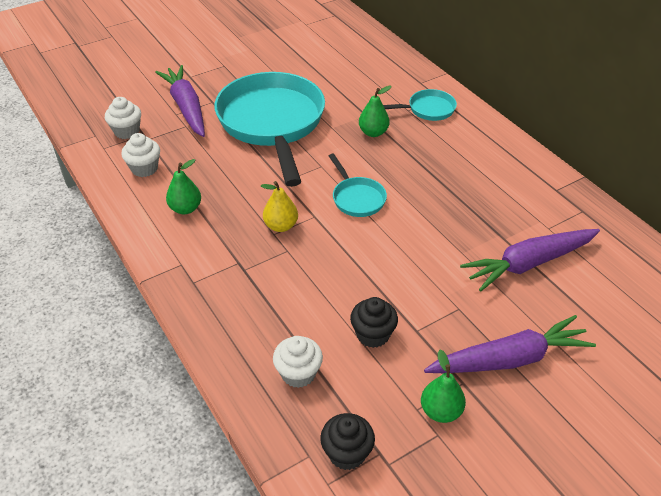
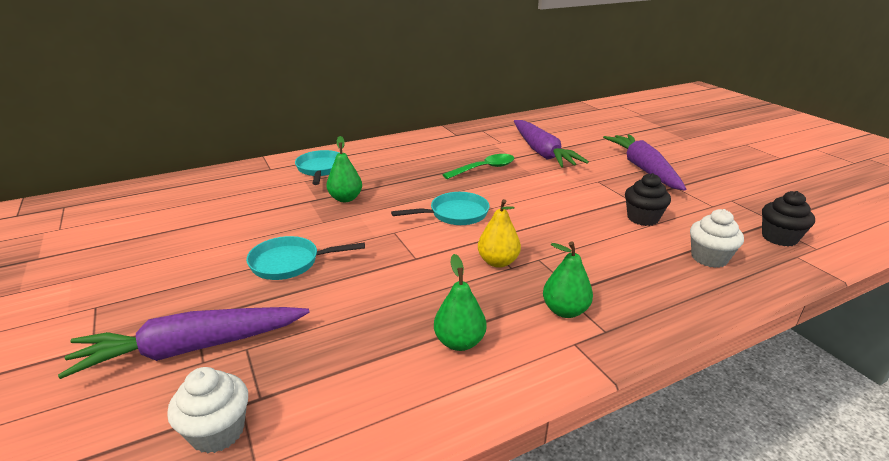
camera: 85 degrees left, 15 degrees down
white cupcake [121,133,160,177] -> none
turquoise pan [214,72,325,187] -> turquoise pan [246,236,365,280], size x0.44
green pear [421,350,466,423] -> green pear moved to [543,241,593,318]
none -> green spoon [442,154,514,179]

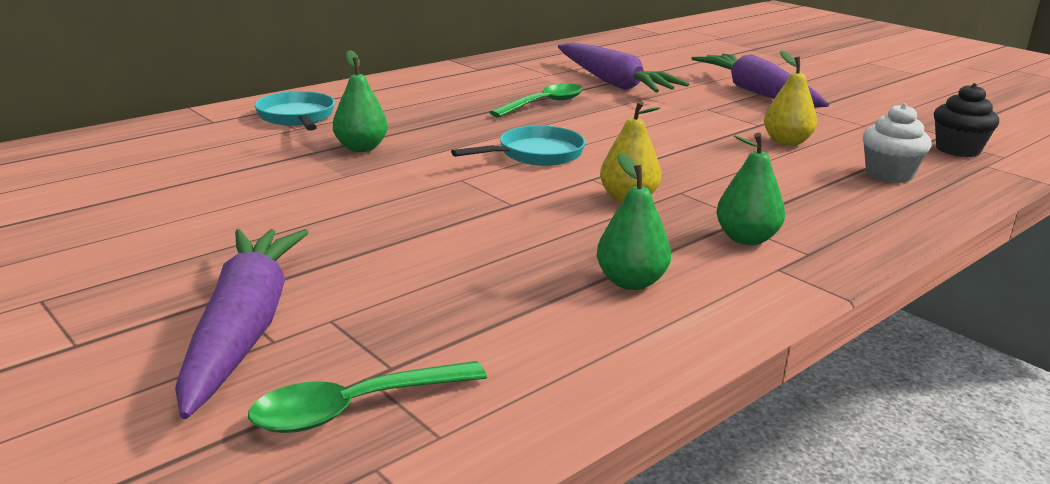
camera: 15 degrees left, 5 degrees down
purple carrot [58,307,310,379] -> purple carrot turned 120 degrees clockwise [175,229,309,419]
white cupcake [167,367,248,453] -> green spoon [248,361,487,433]
turquoise pan [246,236,365,280] -> none
black cupcake [625,173,671,226] -> yellow pear [764,50,817,146]

